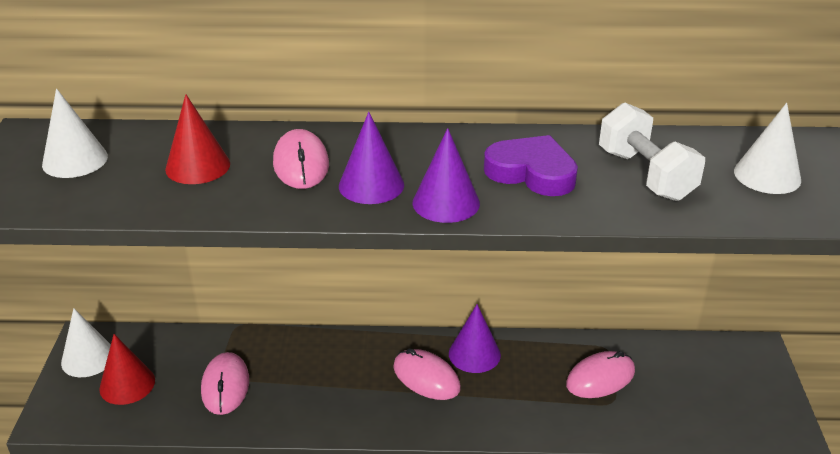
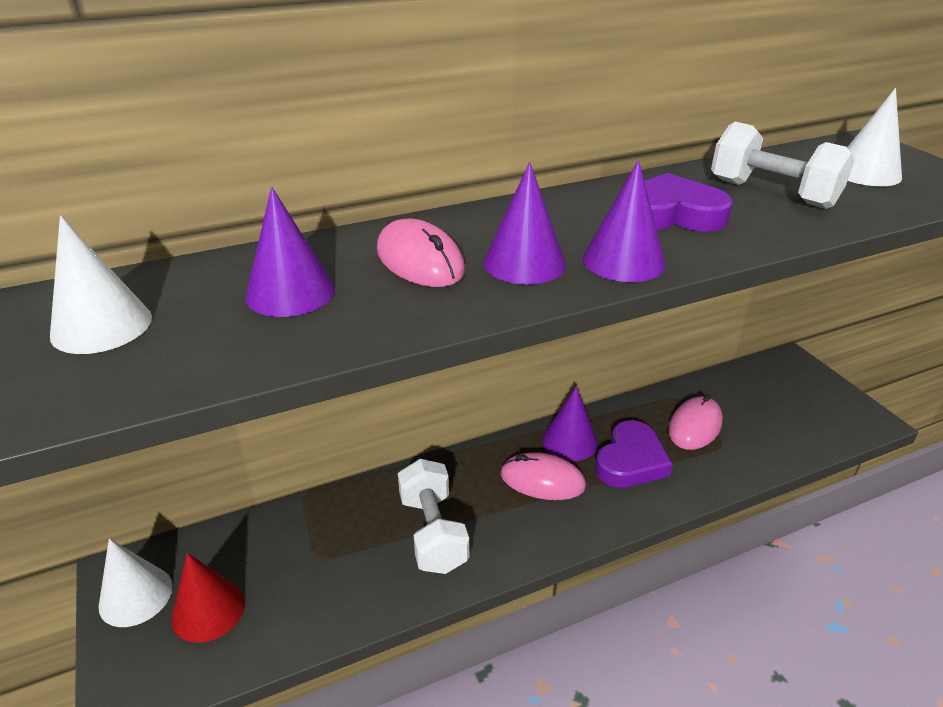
camera: 25 degrees left, 0 degrees up
red cone [165,94,230,184] -> purple cone [245,187,335,317]
pink mouse [201,352,249,415] -> none
none -> white dumbbell [398,459,469,574]
none -> purple heart [595,420,673,488]

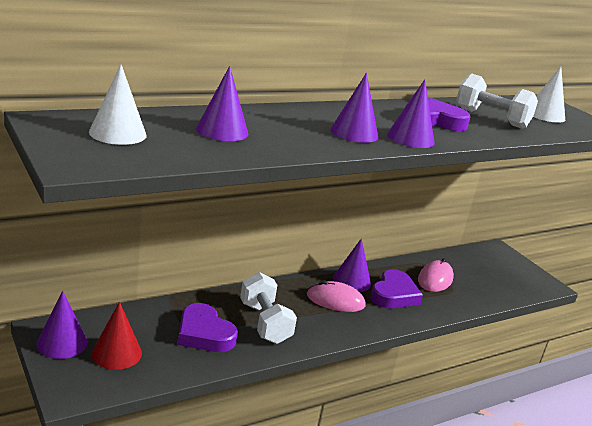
camera: 10 degrees left, 10 degrees down
white cone [99,538,173,627] -> purple cone [36,291,88,359]
pink mouse [377,219,465,287] -> none
none -> purple heart [178,303,238,352]

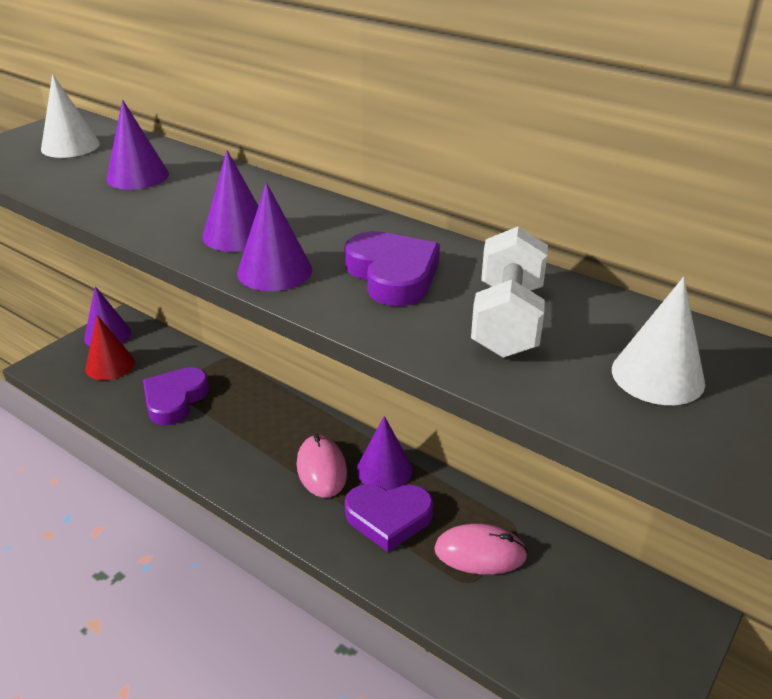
camera: 70 degrees right, 10 degrees up
white dumbbell [240,272,297,344] -> none

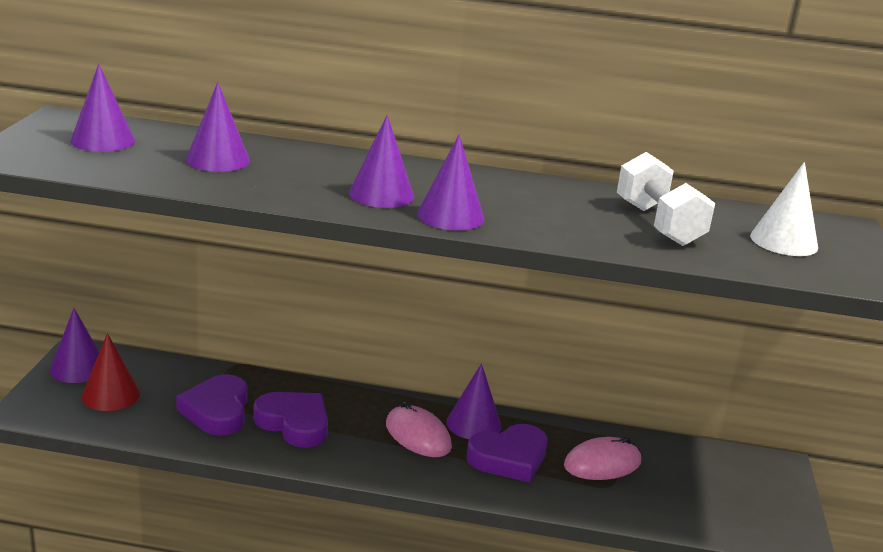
camera: 30 degrees left, 10 degrees down
white cone [41,74,100,158] -> purple cone [71,64,135,152]
purple heart [345,231,440,306] -> purple heart moved to [253,392,328,448]

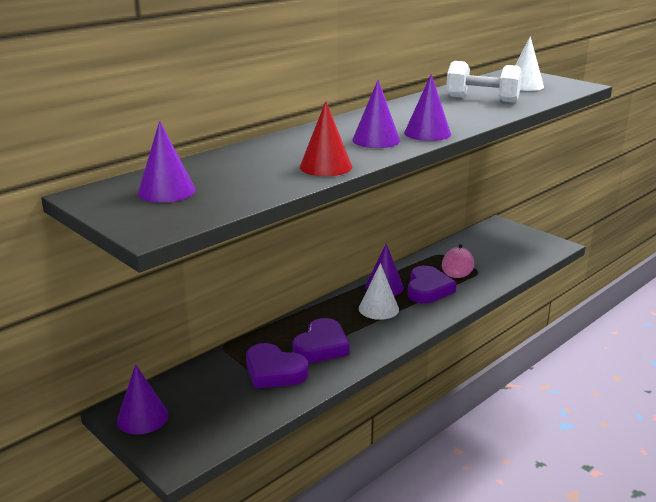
camera: 50 degrees left, 0 degrees up
red cone [82,333,140,411] -> red cone moved to [300,101,352,176]
purple cone [186,82,250,172] -> none
purple heart [253,392,328,448] -> purple heart turned 135 degrees clockwise [292,318,349,363]
pink mouse [386,402,452,457] -> white cone [359,263,399,320]

